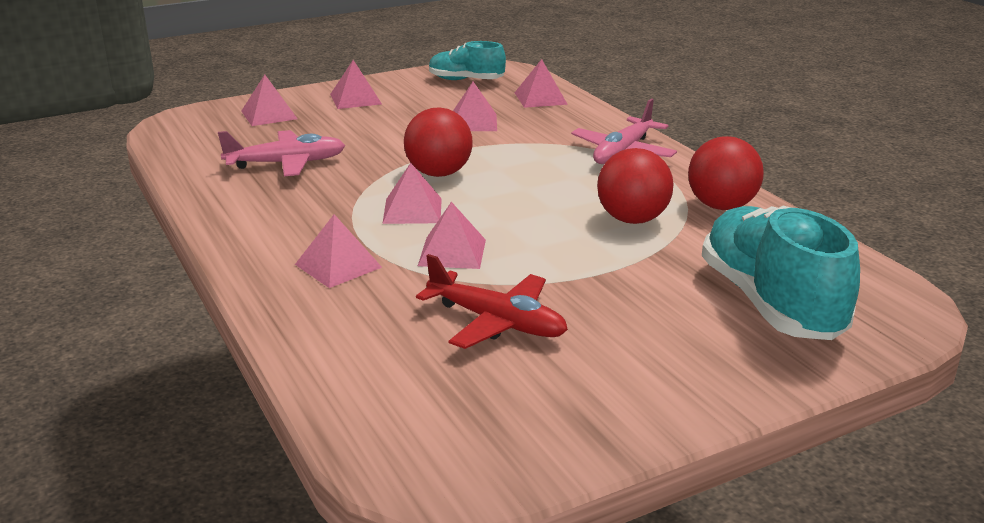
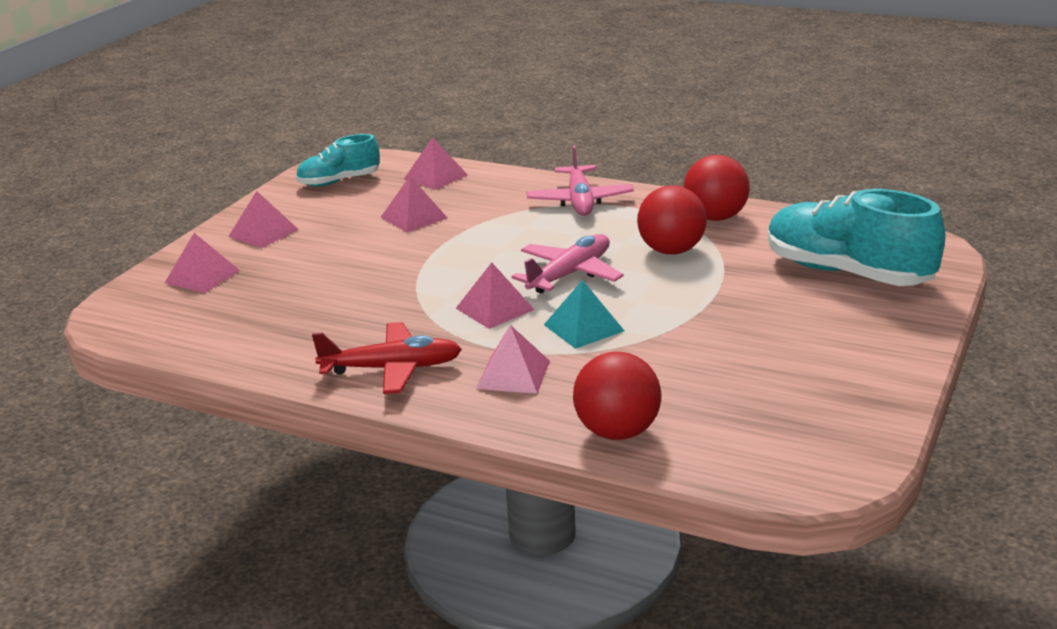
camera: 35 degrees left, 0 degrees up
pink plane [218,130,345,176] -> pink plane moved to [511,234,624,293]
red ball [404,107,473,177] -> red ball moved to [573,352,662,440]
red plane [416,254,568,349] -> red plane moved to [312,322,462,394]
pink pyramid [418,202,486,269] -> turquoise pyramid [544,280,624,349]

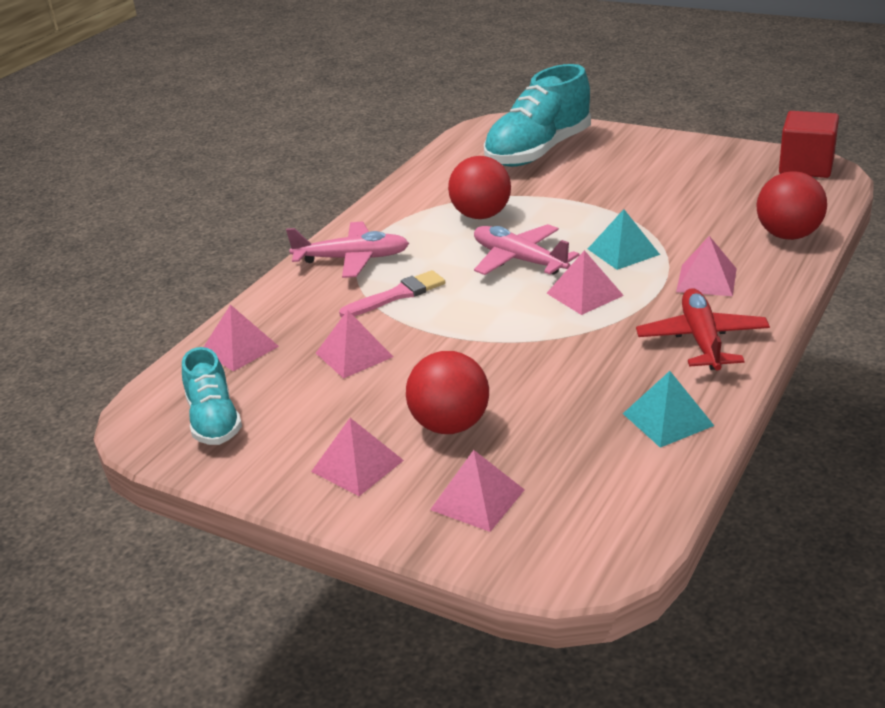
camera: 85 degrees left, 5 degrees up
red ball [684,155,750,221] -> red ball moved to [406,351,489,434]
none -> pink brush [339,270,445,317]
none -> turquoise pyramid [623,371,714,448]
none -> red cube [779,111,839,178]

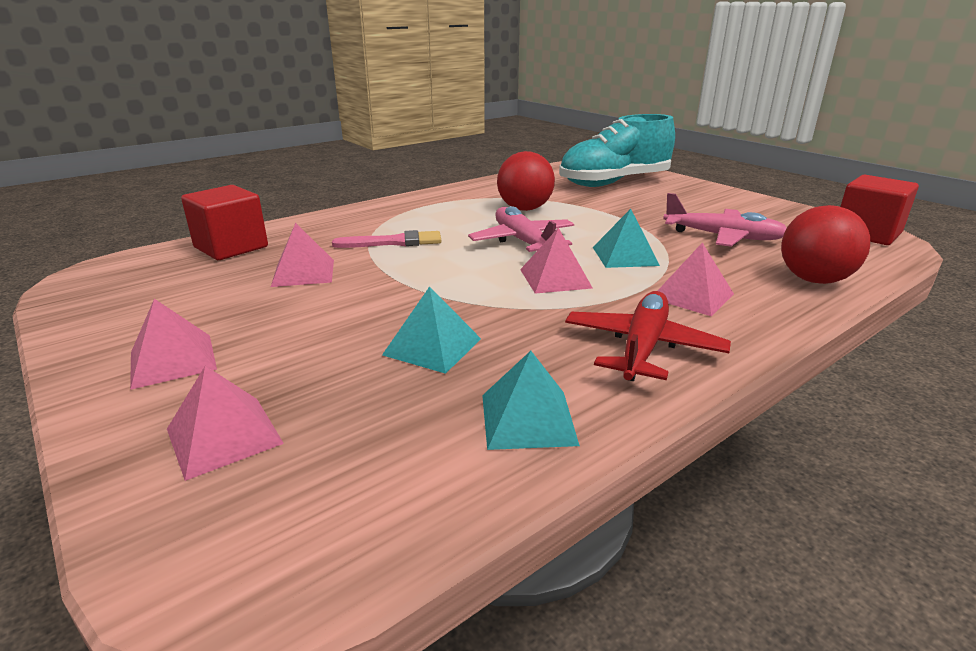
camera: 20 degrees right, 5 degrees down
turquoise shoe [182,347,242,445] -> none
pink pyramid [204,305,279,371] -> red cube [181,185,268,260]
pink plane [286,222,409,278] -> pink plane moved to [663,193,787,247]
red ball [406,351,489,434] -> none
none -> turquoise pyramid [382,286,481,374]

